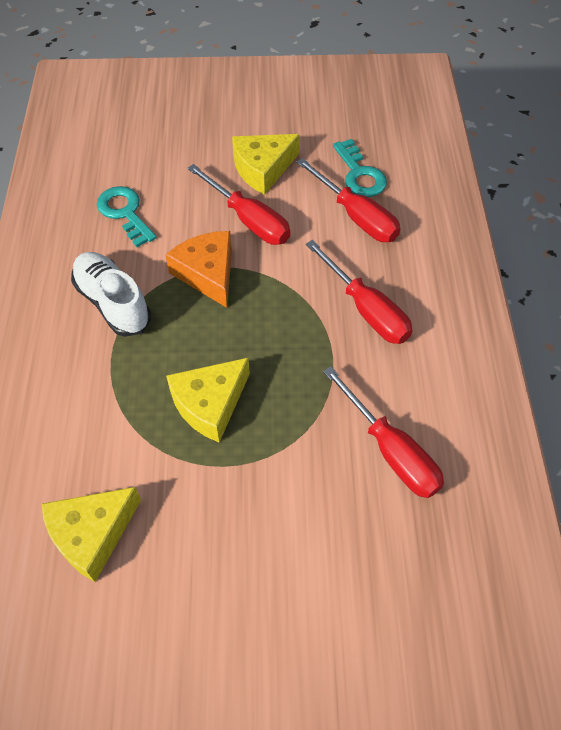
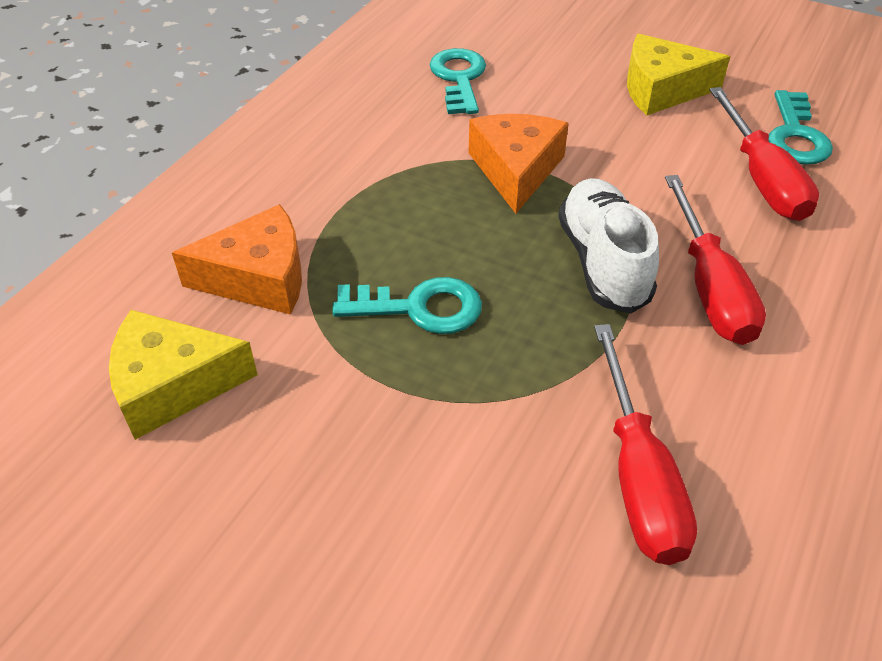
camera: 30 degrees right, 10 degrees down
white shoe [71,252,151,337] -> white shoe moved to [558,178,659,313]
yellow cheese [166,357,250,442] -> turquoise key [332,277,482,334]
red screwdriver [187,164,290,245] -> none
none -> orange cheese [172,204,302,315]

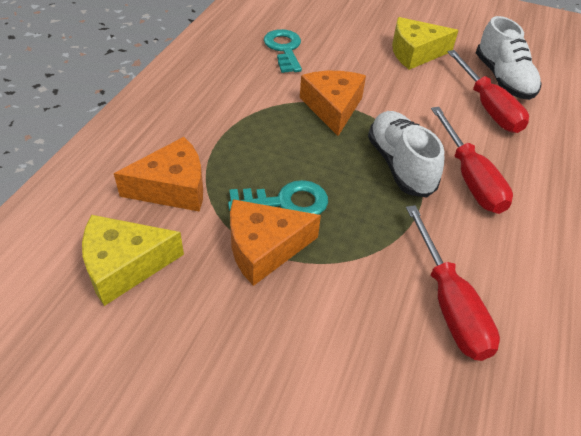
camera: 10 degrees left, 0 degrees up
turquoise key [769,90,833,165] -> white shoe [476,16,542,100]
none -> orange cheese [230,199,321,286]

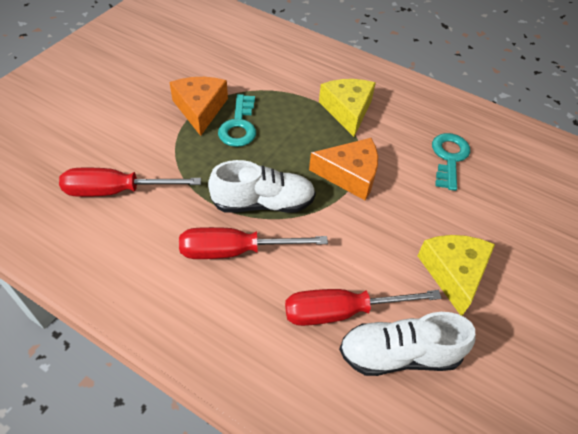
camera: 100 degrees right, 5 degrees up
yellow cheese [82,215,184,306] -> yellow cheese moved to [319,79,376,137]
orange cheese [114,137,203,212] -> none
turquoise key [264,29,302,73] -> turquoise key turned 75 degrees counterclockwise [432,133,470,191]

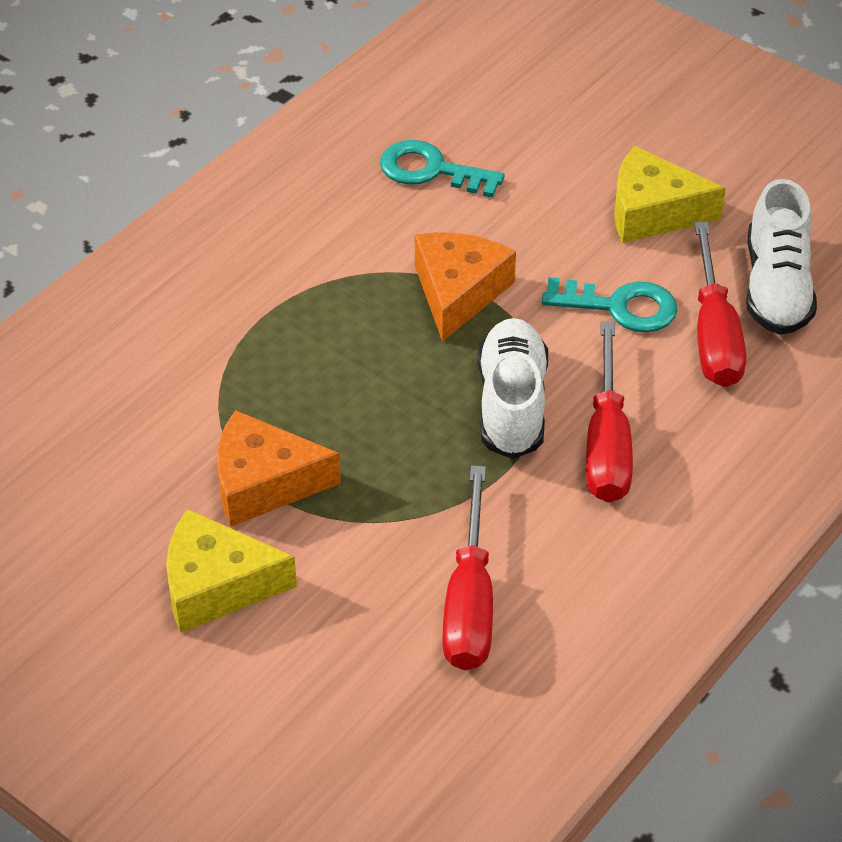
camera: 80 degrees left, 5 degrees down
turquoise key [218,94,256,147] -> turquoise key moved to [542,277,678,333]
yellow cheese [319,79,376,137] -> yellow cheese moved to [166,509,297,633]

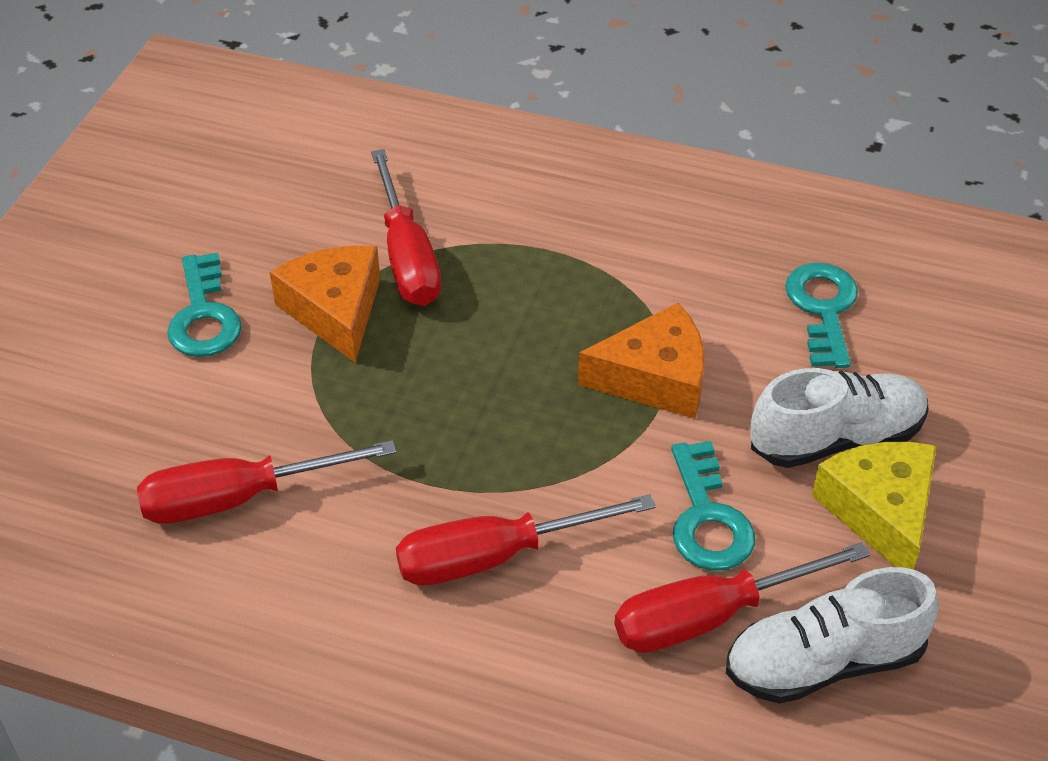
camera: 70 degrees right, 0 degrees up
yellow cheese [166,509,297,633] -> turquoise key [167,252,242,357]
white shoe [478,318,548,459] -> white shoe moved to [750,368,929,468]
none -> red screwdriver [371,149,441,306]

